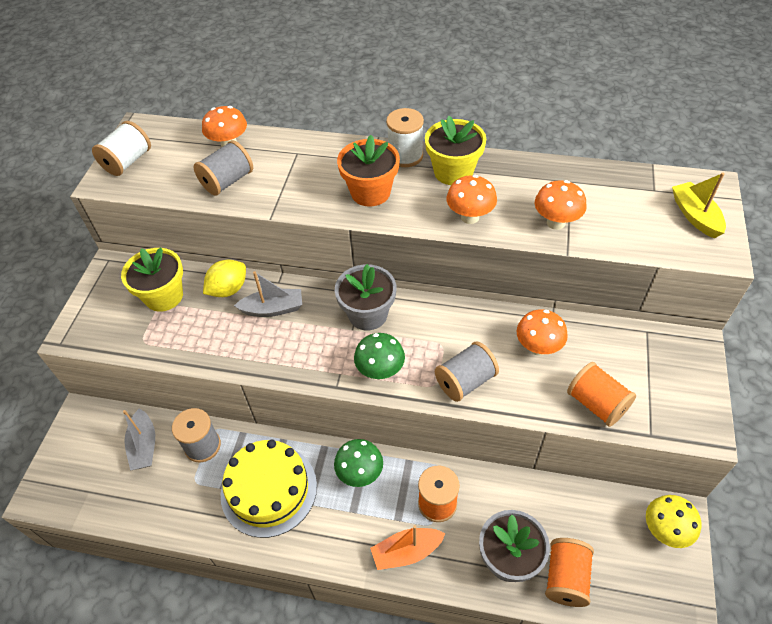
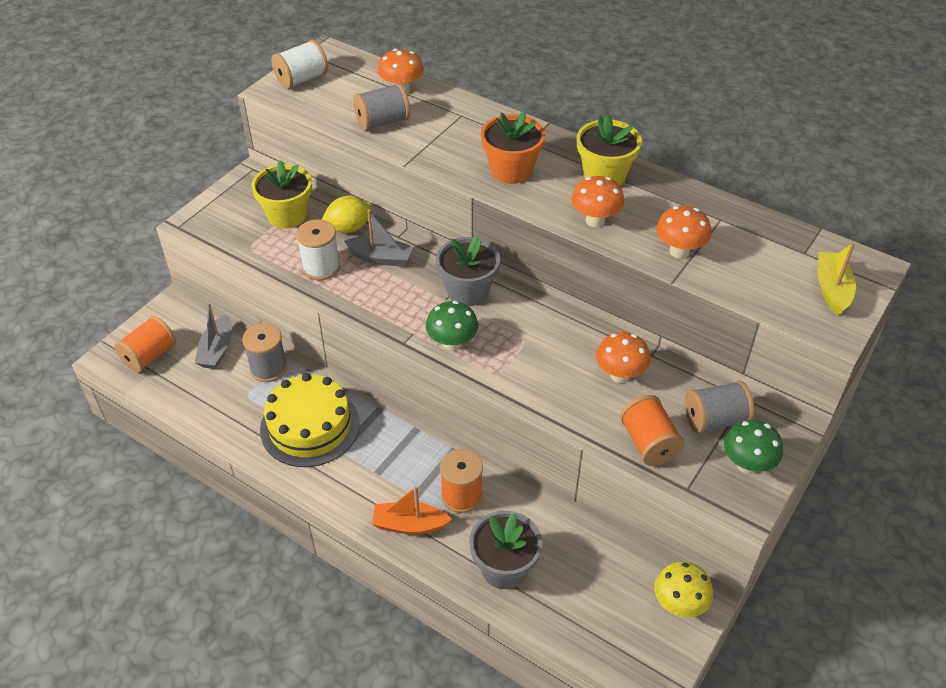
camera: 20 degrees right, 5 degrees down
green mushroom [334,439,383,487] -> green mushroom moved to [724,420,783,474]
white spool [386,108,424,167] -> white spool moved to [296,219,340,280]
grey spool [435,341,499,402] -> grey spool moved to [685,381,754,434]
orange spool [545,538,594,607] -> orange spool moved to [114,316,176,373]

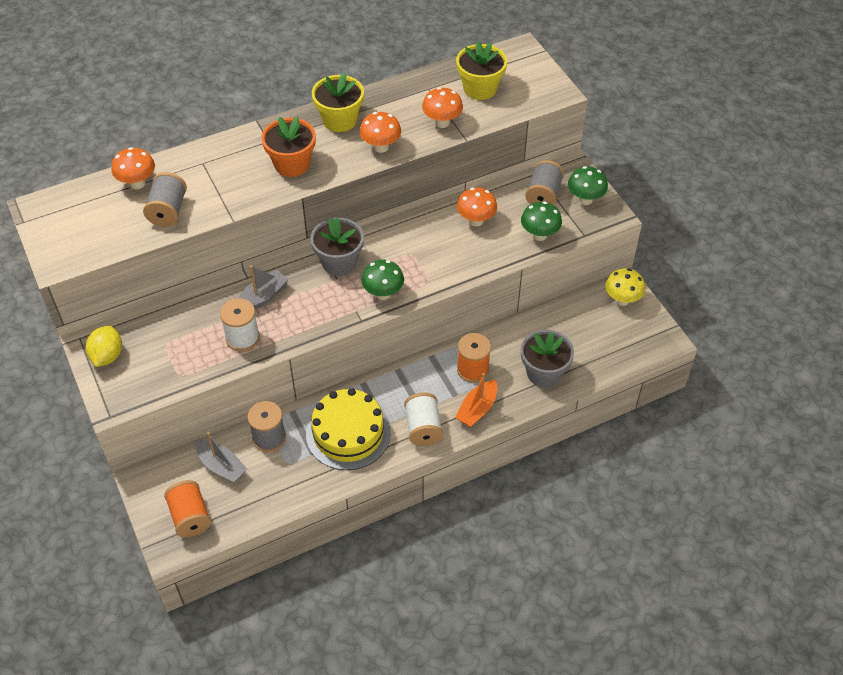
camera: 60 degrees left, 5 degrees up
yellow flower pot [251,160,312,229] -> yellow flower pot moved to [456,41,507,100]
white spool [271,40,328,89] -> white spool moved to [404,393,443,446]
yellow lemon [322,196,372,233] -> yellow lemon moved to [86,326,122,367]
orange spool [620,395,685,466] -> green mushroom [521,201,562,241]
yellow boat [818,243,856,315] -> none

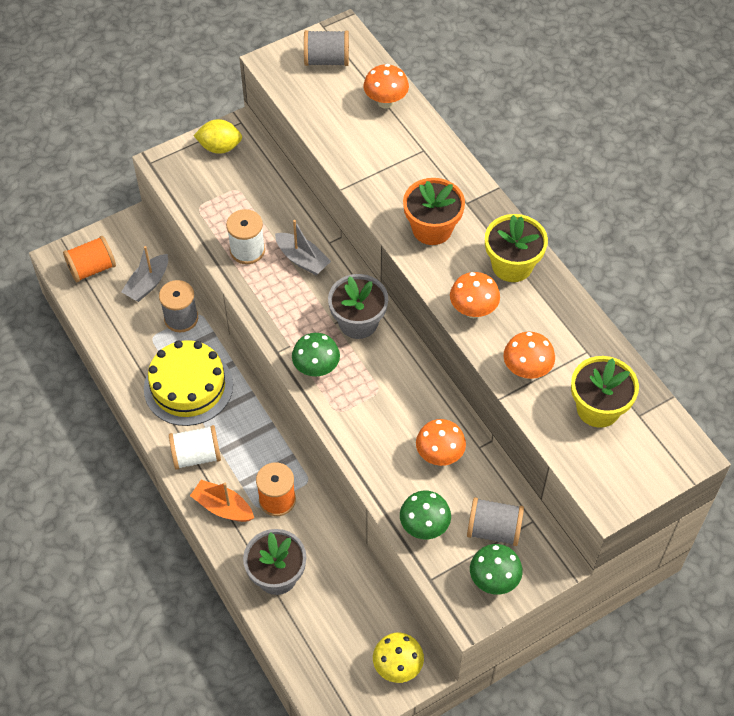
camera: 85 degrees right, 5 degrees up
grey spool [143,172,187,227] -> grey spool moved to [304,30,349,66]

